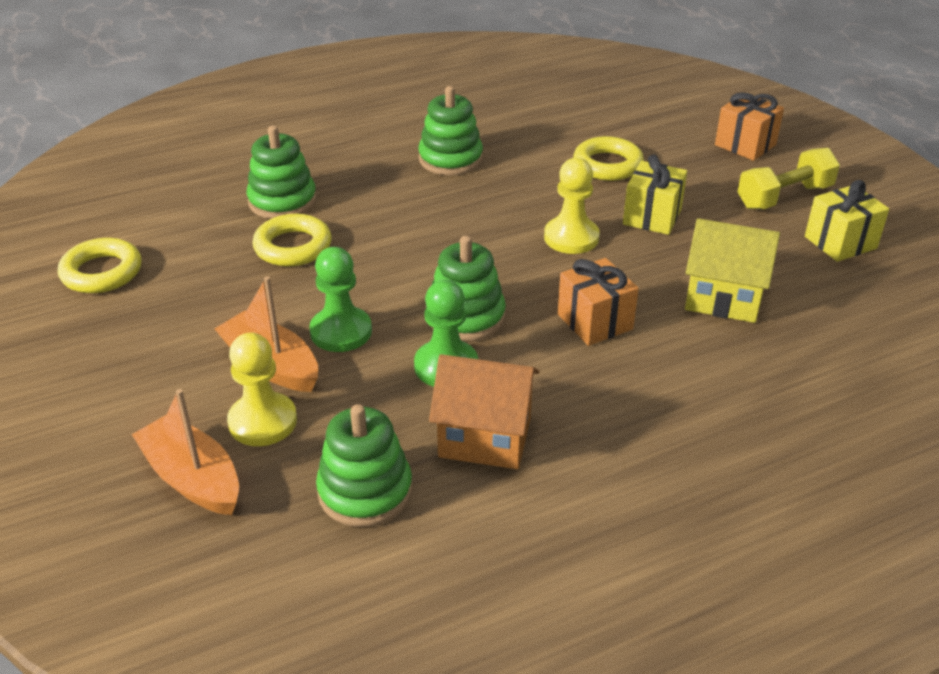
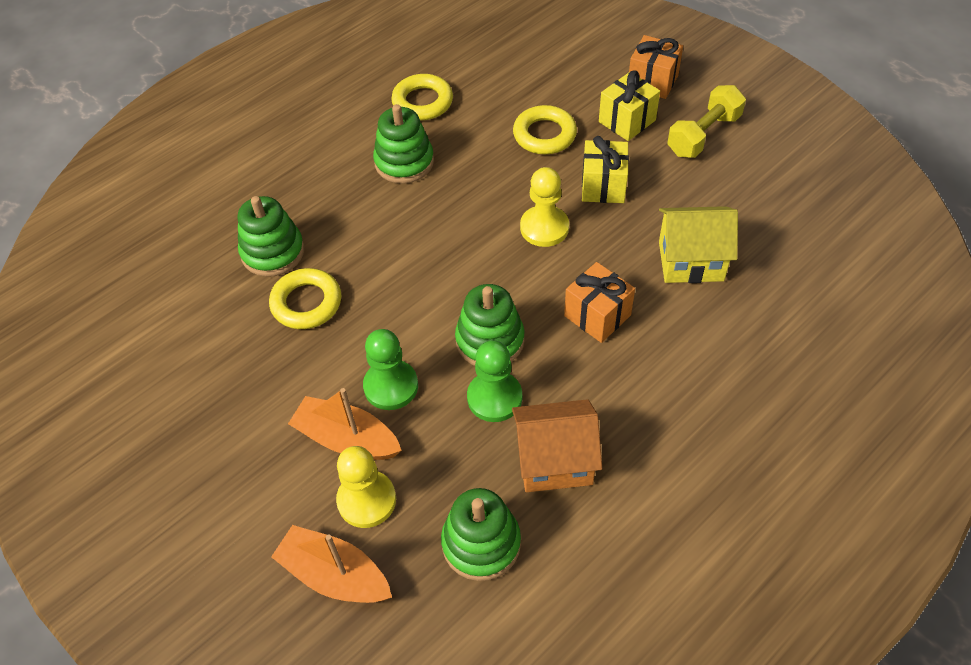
camera: 15 degrees left, 15 degrees up
yellow ring [58,238,142,293] -> yellow ring moved to [391,74,453,120]
yellow gift [805,180,889,262] -> yellow gift moved to [599,70,660,141]

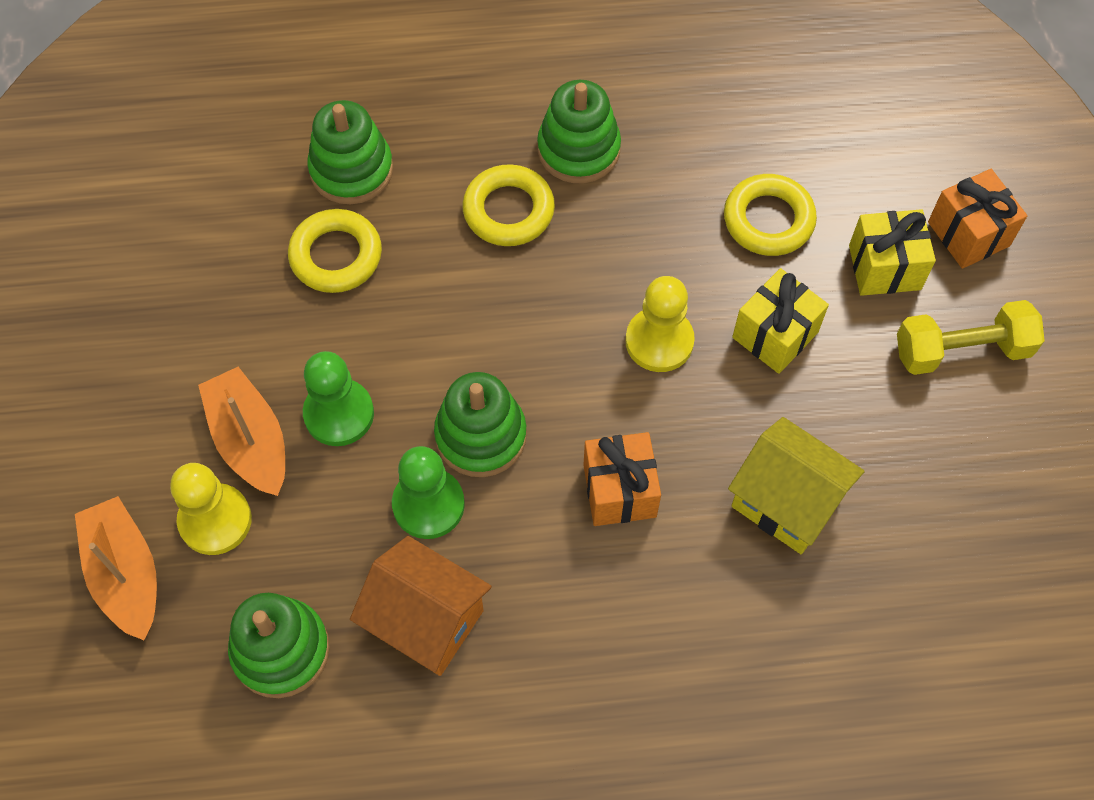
camera: 35 degrees right, 10 degrees up
yellow ring [391,74,453,120] -> yellow ring moved to [462,164,555,246]

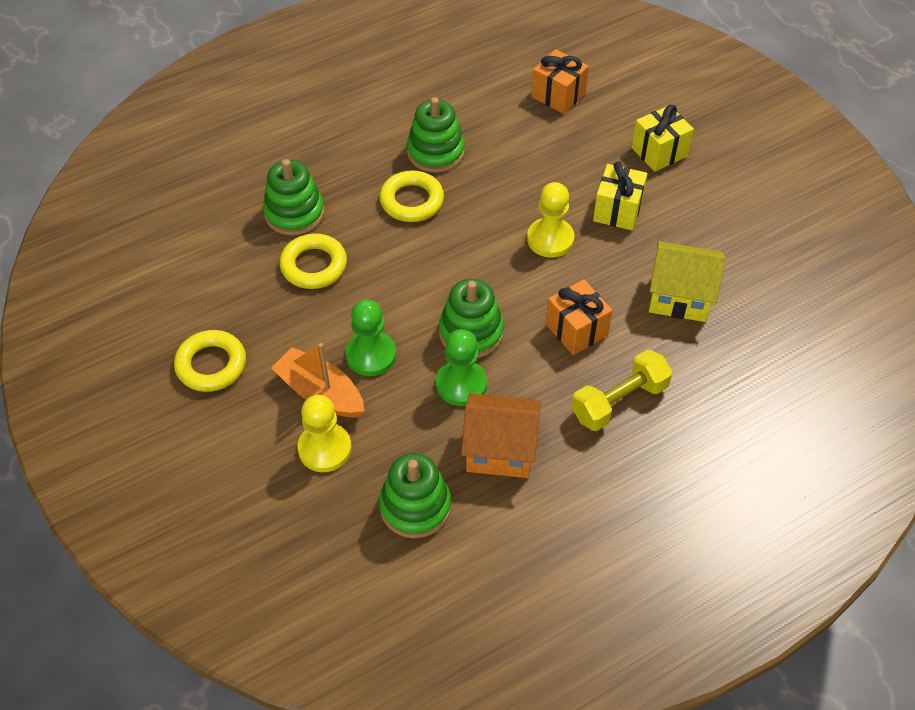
camera: 25 degrees left, 10 degrees down
orange boat [75,496,157,640] -> none
yellow ring [724,174,817,256] -> yellow ring moved to [174,330,246,392]
yellow dumbbell [897,300,1045,375] -> yellow dumbbell moved to [572,350,673,431]
orange gift [928,169,1027,269] -> orange gift moved to [532,49,589,114]

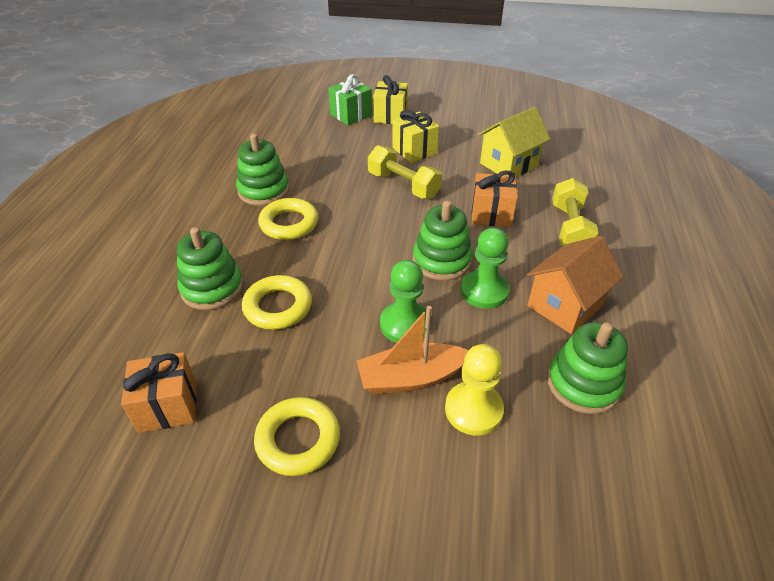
camera: 50 degrees left, 10 degrees down
yellow pawn [527,182,575,258] -> yellow dumbbell [368,145,442,199]
orange gift [532,49,589,114] -> orange gift moved to [121,352,196,433]
none -> green gift [328,74,372,125]

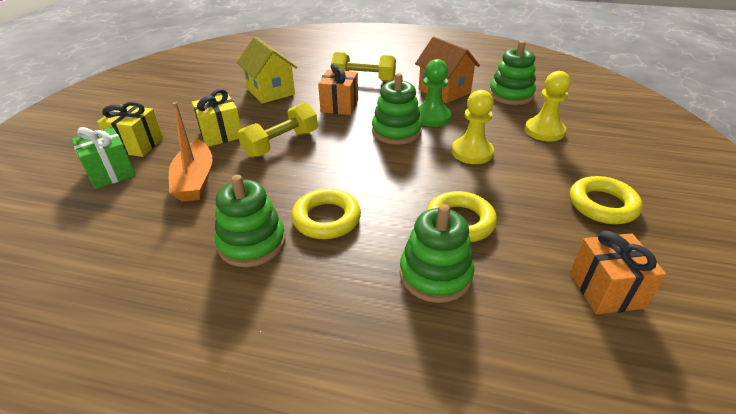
camera: 85 degrees left, 5 degrees down
orange boat [357,306,468,394] -> orange boat moved to [169,102,212,202]
green pawn [380,260,431,343] -> yellow pawn [452,90,494,164]

